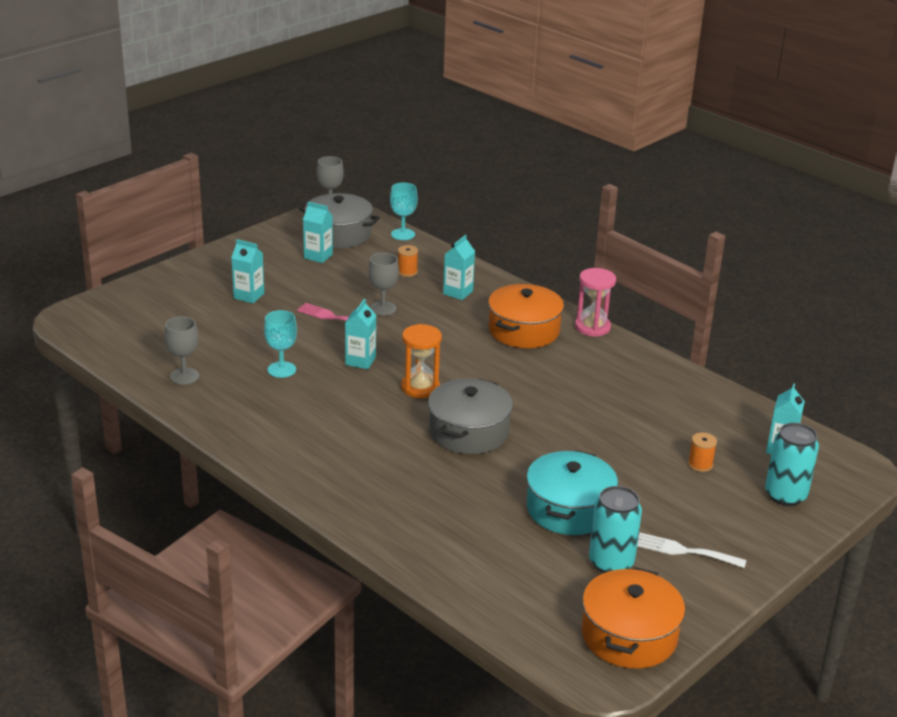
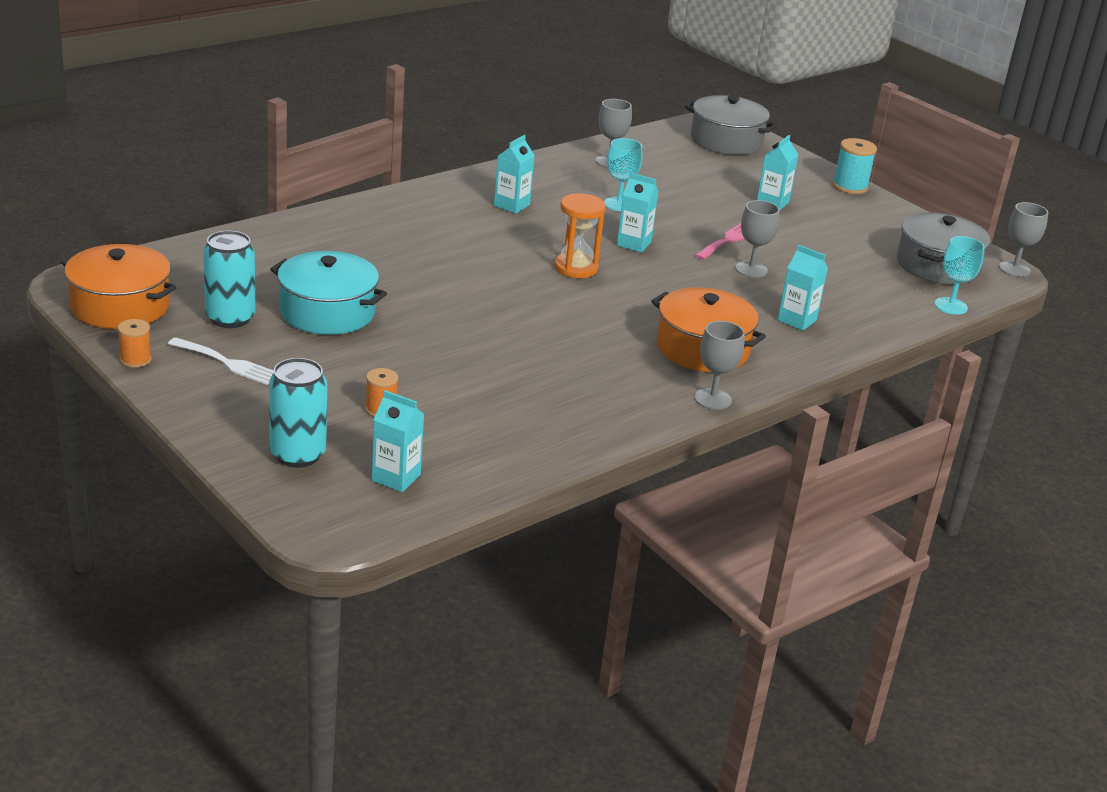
camera: 95 degrees right, 0 degrees up
turquoise carton [303,202,333,263] -> turquoise carton moved to [494,135,535,214]
orange spool [398,245,418,277] -> orange spool moved to [117,319,152,368]
grey pot [428,379,513,454] -> grey pot moved to [685,95,777,155]
pink hourglass [575,268,616,337] -> grey goblet [694,321,745,410]
white fork [637,533,747,568] -> white fork turned 90 degrees clockwise [168,337,274,385]
none -> turquoise spool [832,138,877,194]

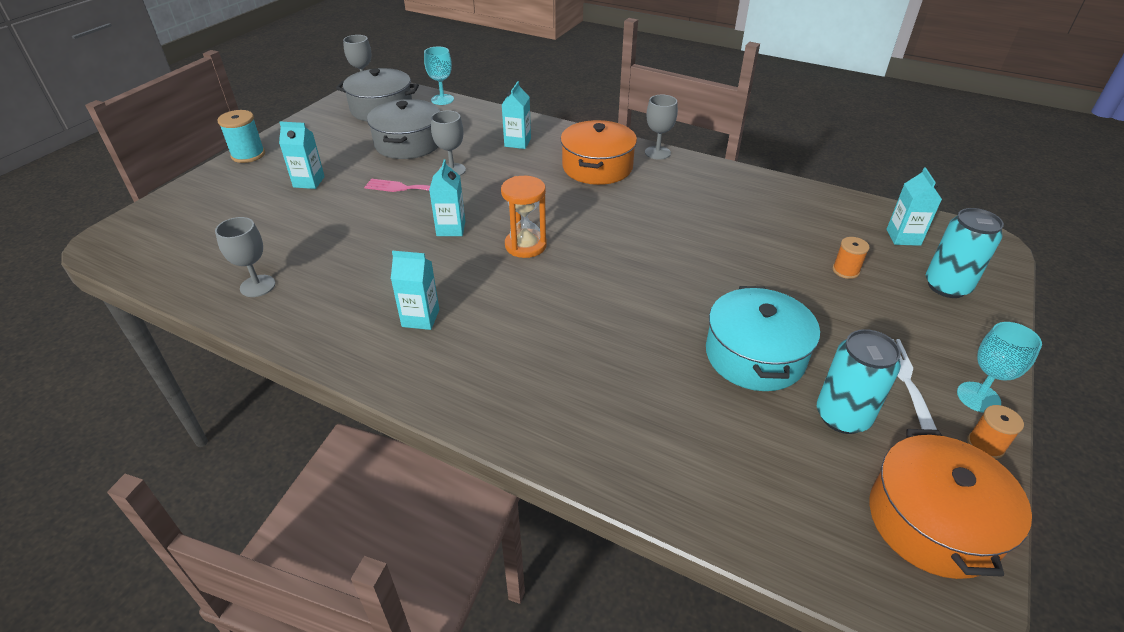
camera: 110 degrees left, 10 degrees up
turquoise goblet [604,138,643,211] -> turquoise goblet moved to [957,322,1042,413]
grey pot [685,95,777,155] -> grey pot moved to [367,99,440,159]

